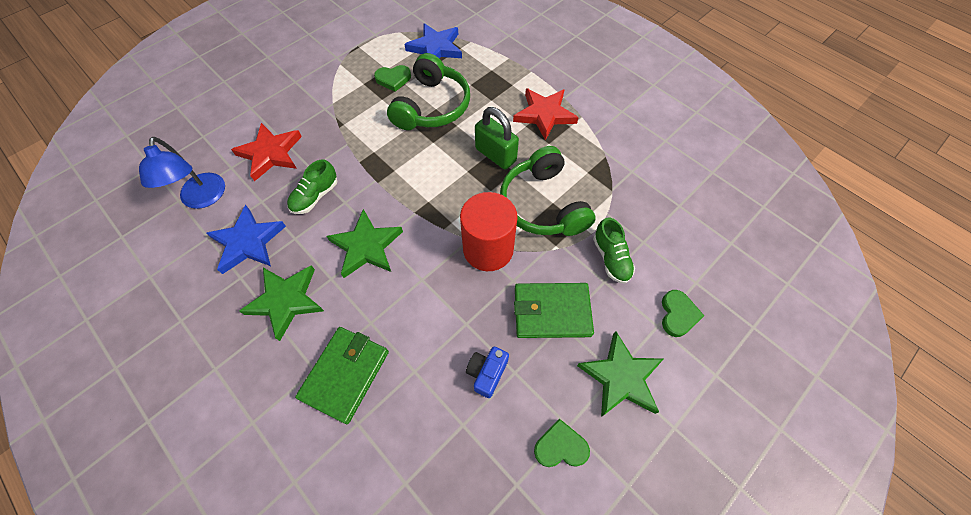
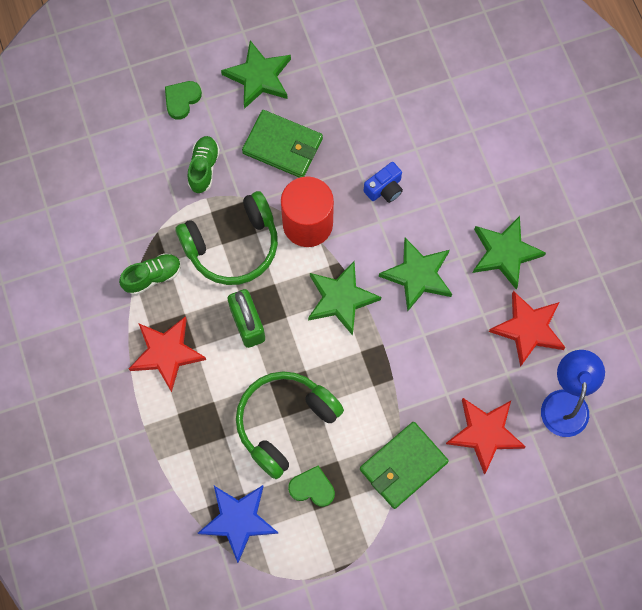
camera: 155 degrees left, 10 degrees up
blue star [206,205,286,274] -> red star [489,291,566,367]
green shoe [287,159,338,214] -> green shoe moved to [119,253,181,295]
green wallet [295,327,389,424] -> green wallet moved to [360,422,449,509]
blue camera [466,347,509,398] -> blue camera moved to [364,162,403,203]
green headphones [500,146,596,236] -> green headphones turned 60 degrees clockwise [176,191,278,285]
green heart [534,419,590,467] -> none
none -> green star [308,261,381,336]

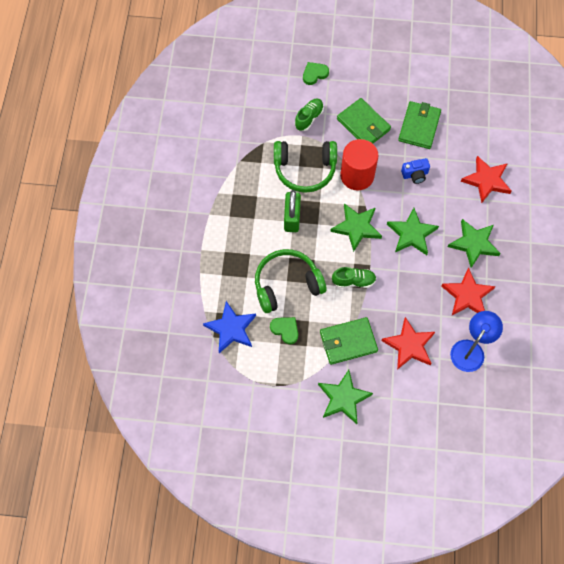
camera: 25 degrees right, 5 degrees down
green shoe [119,253,181,295] -> green shoe moved to [332,267,376,288]
red star [129,316,206,392] -> red star moved to [461,156,511,203]
green star [221,40,291,109] -> green star moved to [318,370,373,424]
none -> green wallet [398,101,441,149]

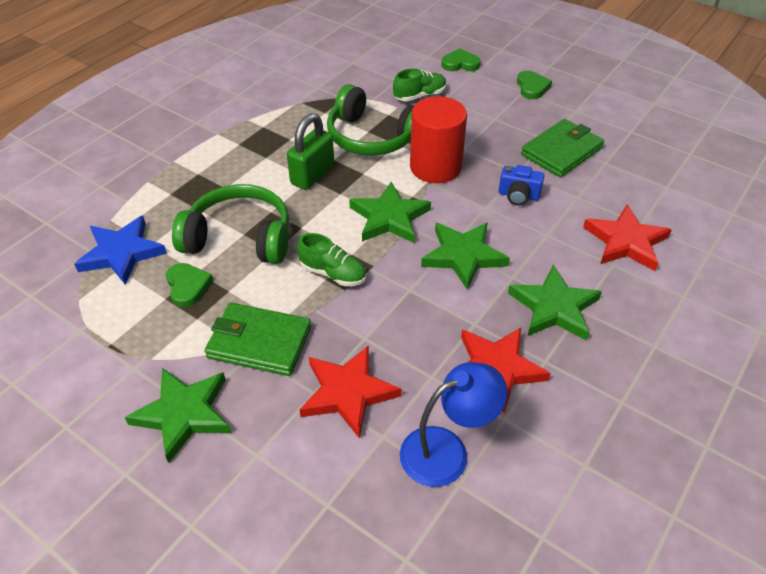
camera: 30 degrees right, 20 degrees down
green wallet [337,98,391,144] -> none
none -> green heart [517,71,552,99]

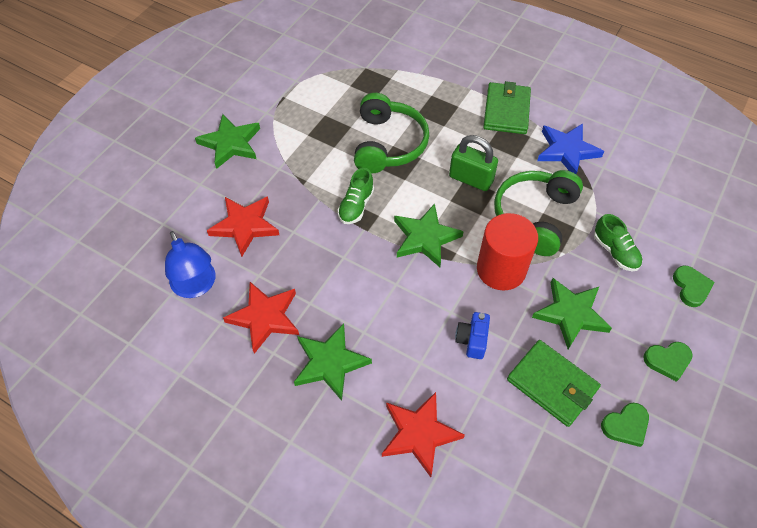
camera: 85 degrees right, 10 degrees up
blue star [74,216,167,285] -> blue star moved to [537,123,604,174]
green heart [166,263,213,308] -> green heart moved to [601,403,649,447]
green wallet [205,303,311,376] -> green wallet moved to [483,81,531,134]
green star [421,222,510,290] -> green star moved to [532,278,612,349]

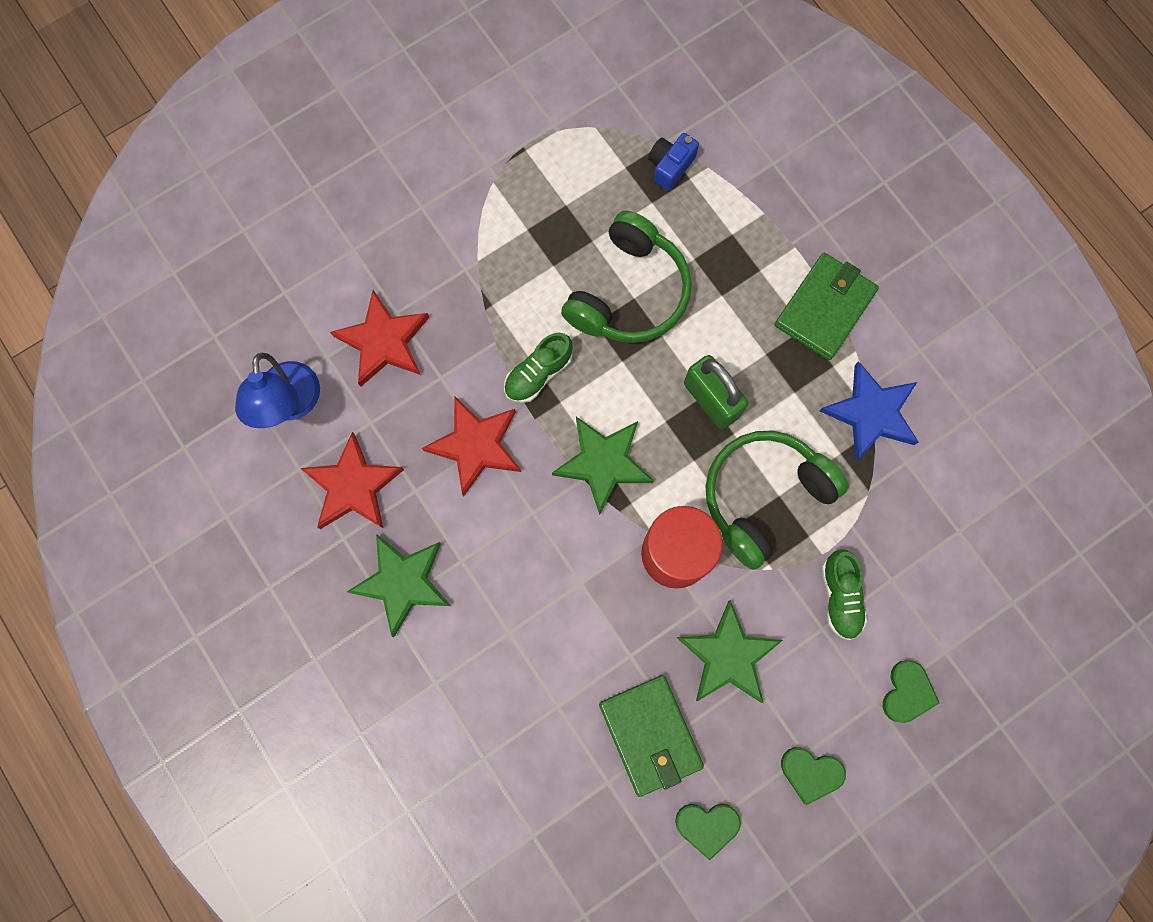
camera: 25 degrees right, 20 degrees up
green star [195,114,260,169] -> none
red star [382,392,465,477] -> red star moved to [422,396,521,496]
blue camera [455,312,490,359] -> blue camera moved to [648,133,699,191]

